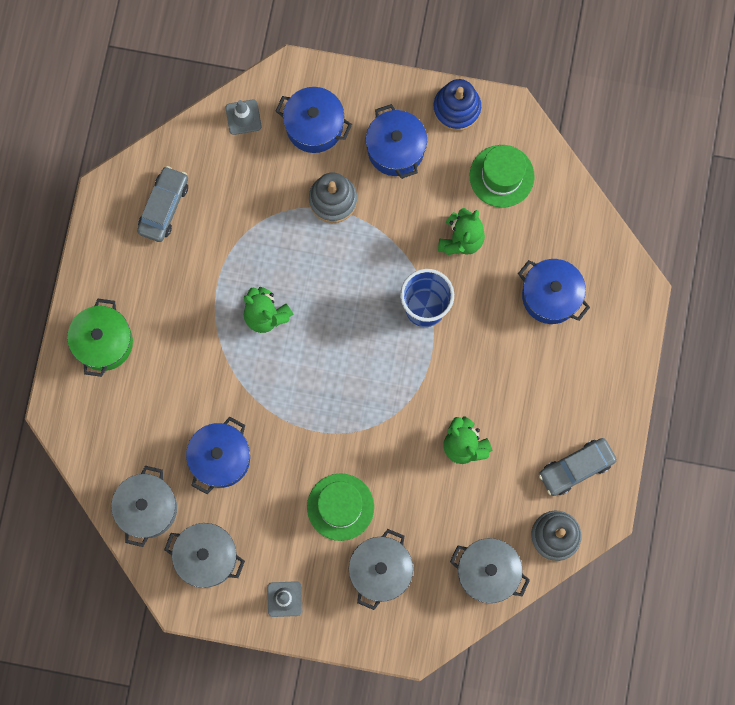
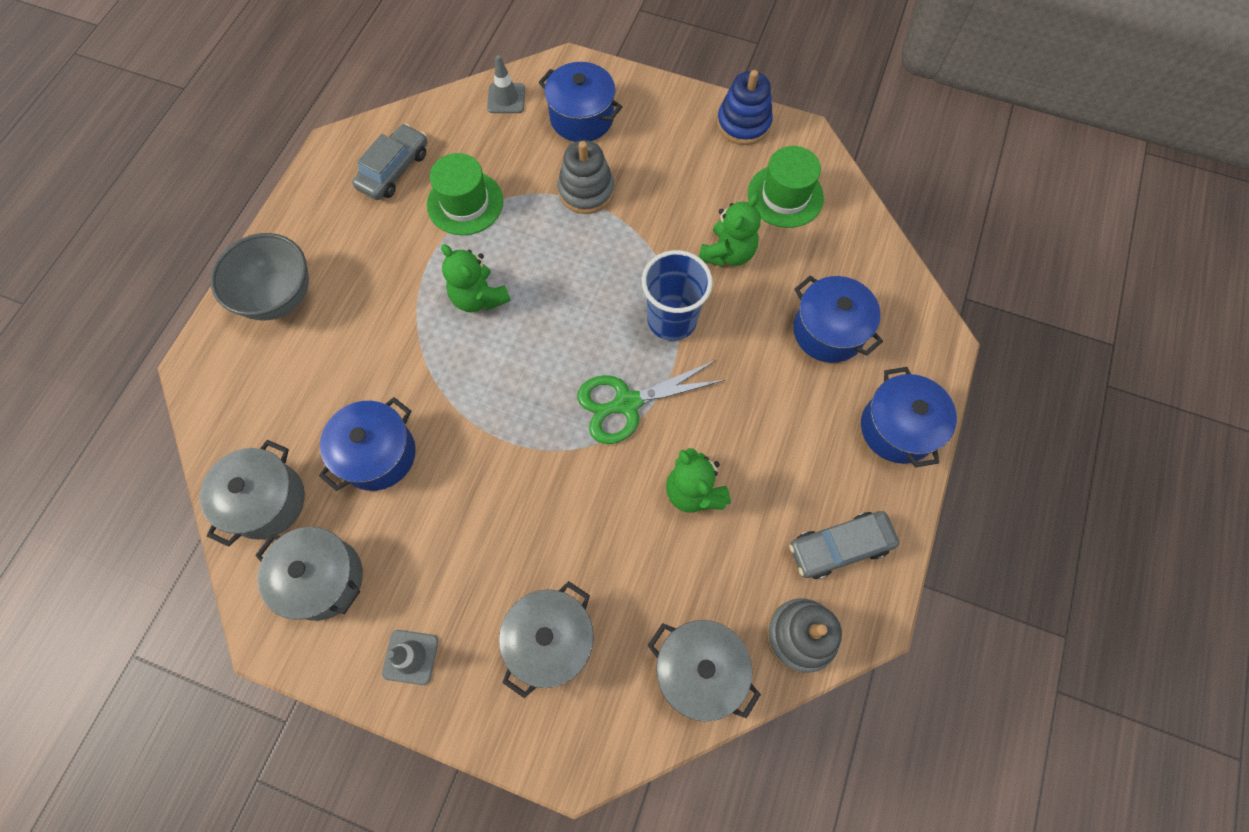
camera: 10 degrees right, 10 degrees down
green pot [67,299,133,377] -> grey bowl [210,233,309,320]
green hat [307,473,374,541] -> green hat moved to [427,153,503,235]
blue pot [366,104,427,179] -> blue pot moved to [861,367,957,467]
none -> green scissors [577,360,725,444]

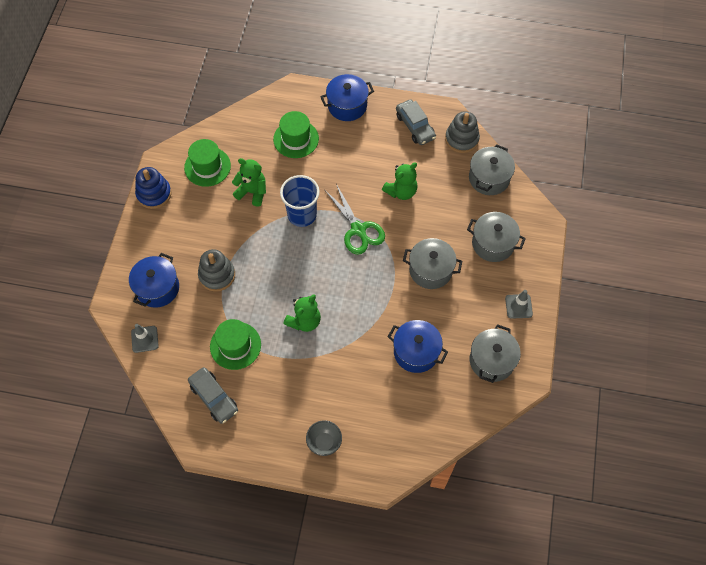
camera: 100 degrees left, 5 degrees down
grey pot [200,440,305,547] -> grey pot moved to [403,238,462,289]
grey bowl [210,233,309,320] -> grey bowl [306,420,342,456], size x0.59
grey car [352,124,427,200] -> grey car turned 150 degrees counterclockwise [188,367,238,424]
blue pot [793,275,883,363] -> green hat [273,111,319,158]

